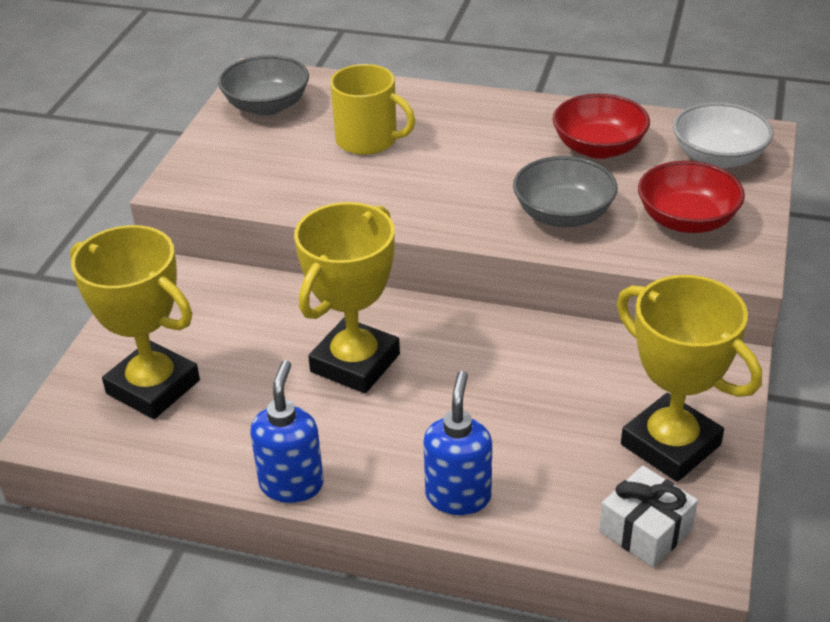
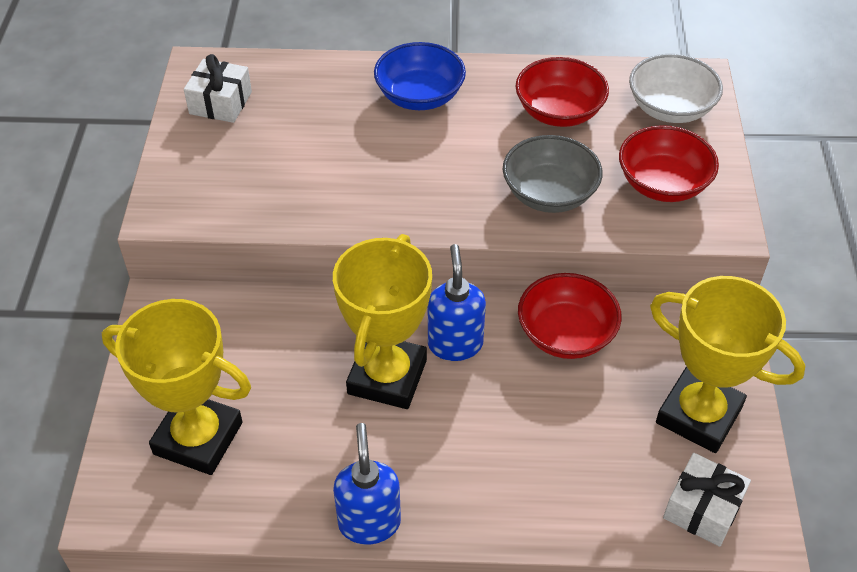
camera: 15 degrees left, 10 degrees up
grey bowl [218,55,309,116] -> white gift [184,54,252,123]
yellow mug [330,64,415,155] -> none
blue soap dispenser [424,371,492,515] -> blue soap dispenser moved to [428,244,486,361]
none -> blue bowl [374,42,466,110]
none -> red bowl [518,273,622,359]

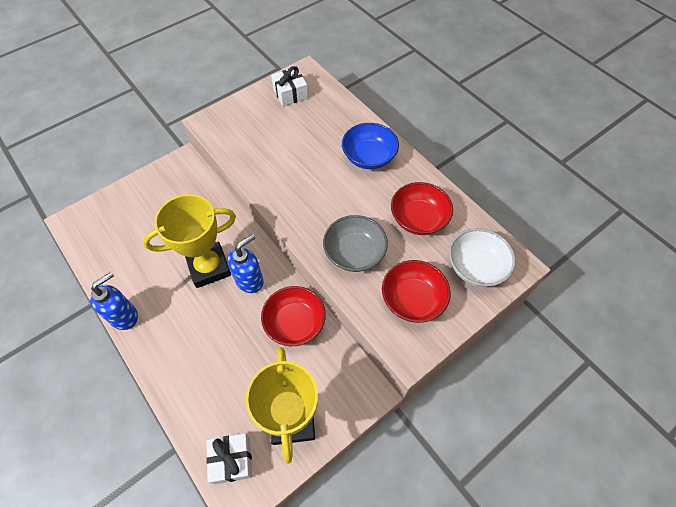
camera: 50 degrees right, 10 degrees up
yellow trophy [102,299,251,475] -> none

